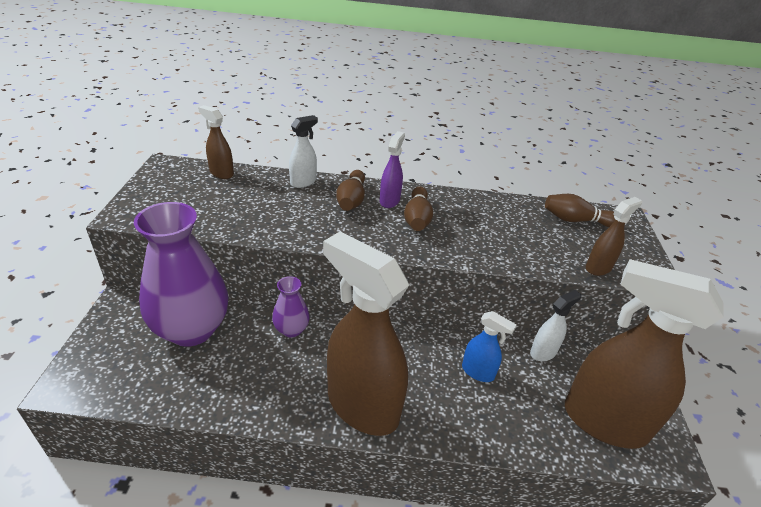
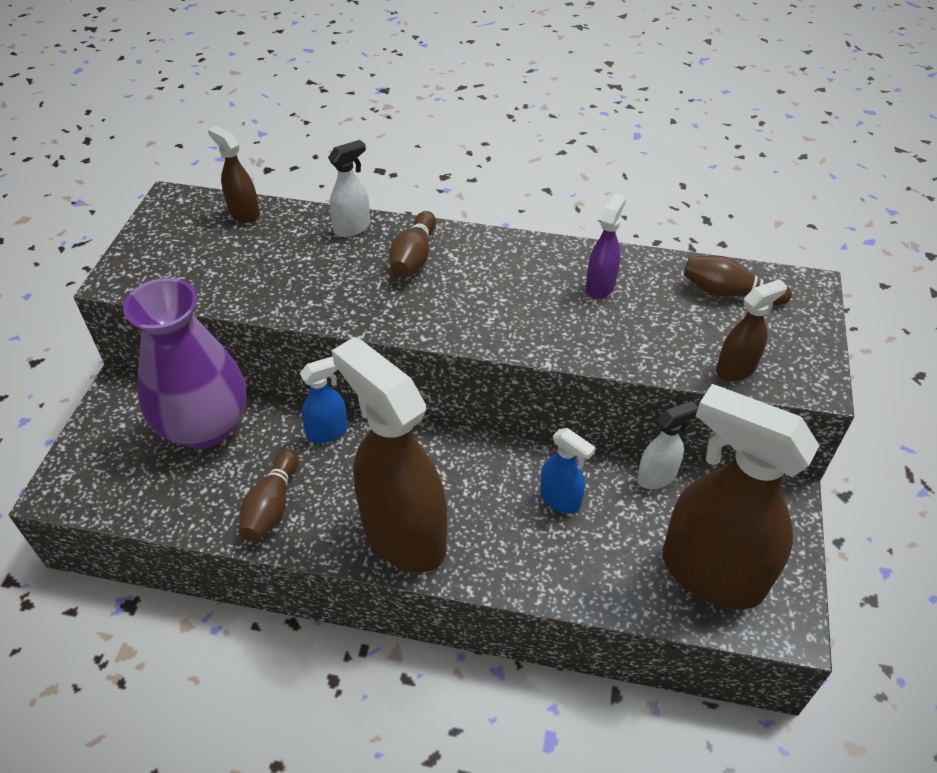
camera: 10 degrees right, 10 degrees up
purple vase [272,276,310,337] -> blue spray bottle [300,356,348,443]
purple spray bottle [380,131,405,208] -> purple spray bottle moved to [586,193,626,299]
brown bowling pin [404,187,433,231] -> brown bowling pin moved to [239,449,298,542]

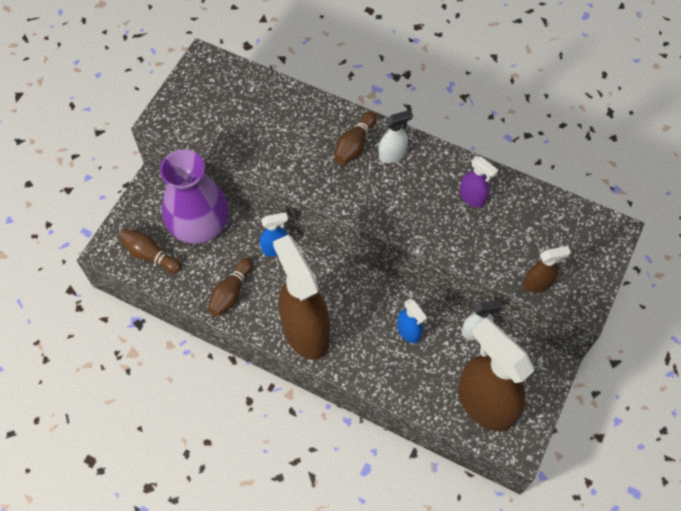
camera: 15 degrees right, 15 degrees up
brown spray bottle [208,125,260,223] -> none
white spray bottle [328,140,370,237] -> white spray bottle moved to [379,110,413,163]
purple spray bottle [586,193,626,299] -> purple spray bottle turned 90 degrees clockwise [459,156,498,207]
brown bowling pin [683,255,792,305] -> brown bowling pin moved to [119,229,181,273]

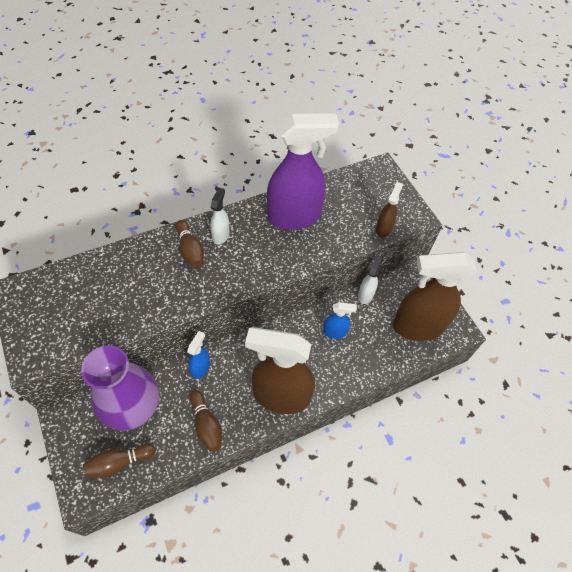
camera: 55 degrees left, 5 degrees down
purple spray bottle [459,156,498,207] -> purple spray bottle [267,113,339,230], size x2.23

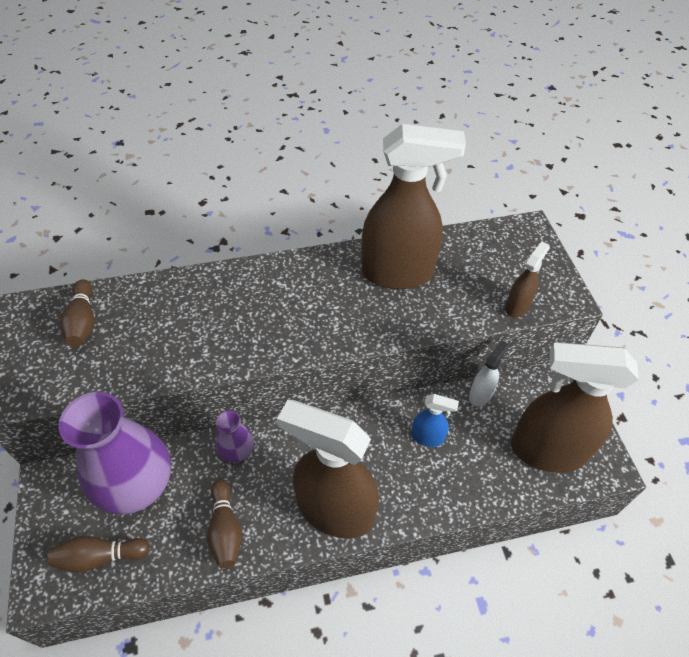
camera: 15 degrees right, 5 degrees down
brown bowling pin [176,220,204,269] -> brown bowling pin moved to [60,279,95,347]
blue spray bottle [187,331,210,379] -> purple vase [216,411,254,462]
white spray bottle [210,188,230,245] -> none
purple spray bottle [267,113,339,230] -> brown spray bottle [361,124,466,289]

